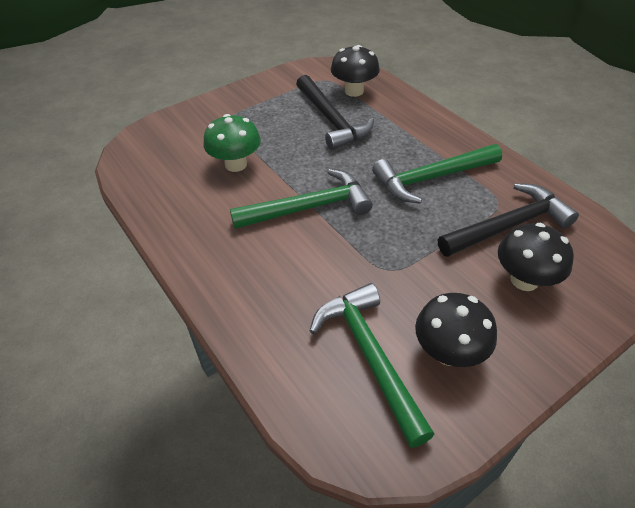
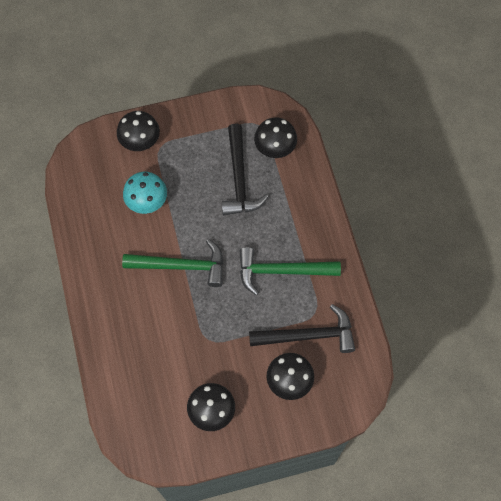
camera: 20 degrees right, 20 degrees up
green mushroom [204,114,261,172] -> turquoise mushroom [123,172,167,214]
green hammer [310,283,435,448] -> none
none -> black mushroom [117,111,160,151]

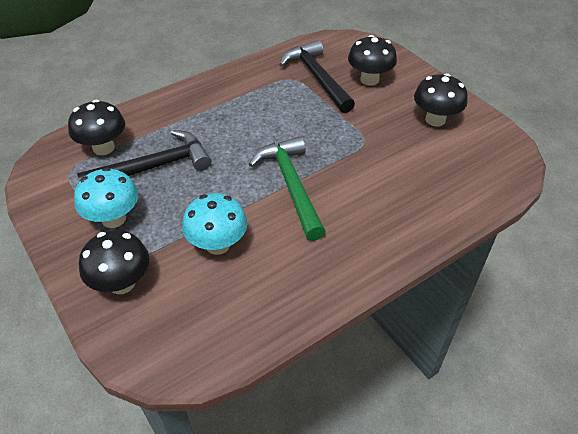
camera: 110 degrees left, 20 degrees down
green hammer [239,247,341,295] -> none
none -> turquoise mushroom [74,167,138,228]

